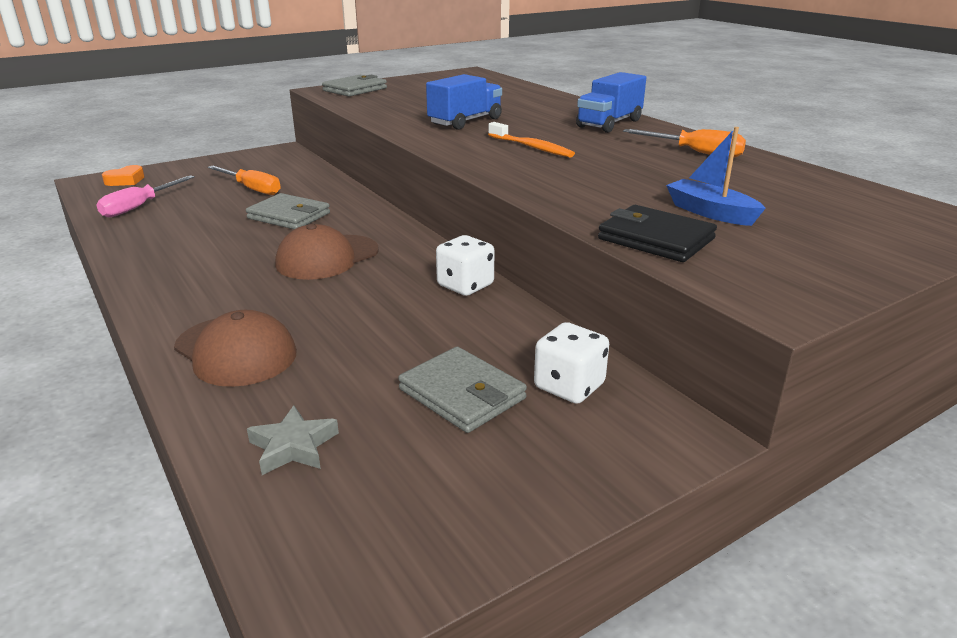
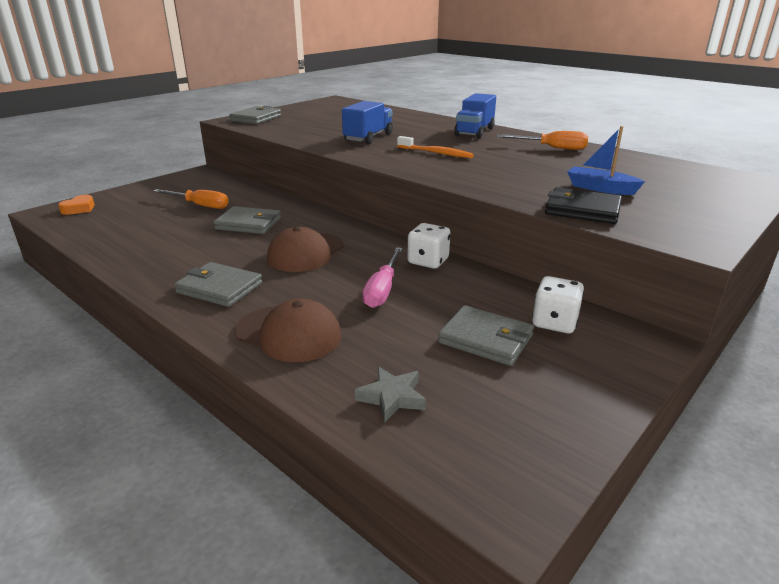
camera: 15 degrees left, 0 degrees up
pink screwdriver [97,175,195,217] -> pink screwdriver moved to [363,247,403,308]
none -> grey wallet [174,262,262,307]

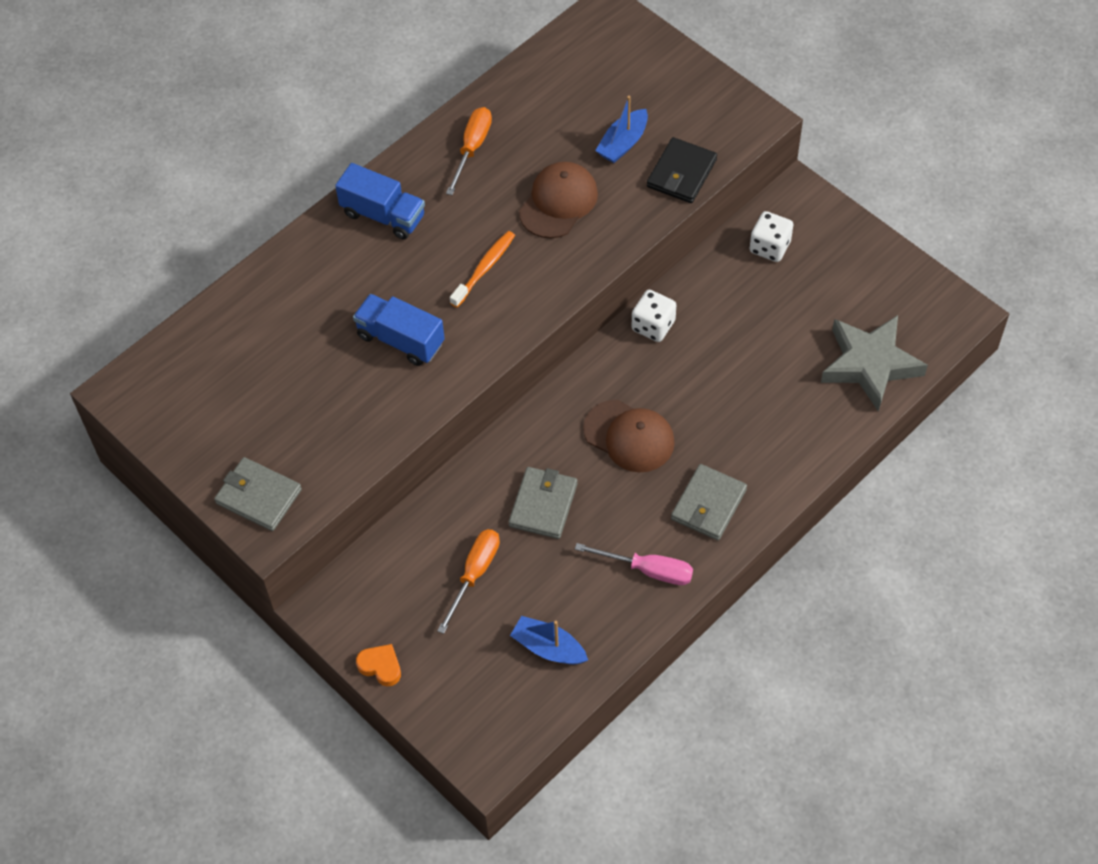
camera: 85 degrees left, 30 degrees up
orange heart [58,195,94,215] -> orange heart moved to [356,644,401,686]
brown cap [235,298,342,362] -> brown cap moved to [519,162,598,238]
grey star [355,366,426,423] -> grey star [821,315,928,412], size x2.08
pink screwdriver [363,247,403,308] -> pink screwdriver moved to [575,543,693,585]
grey wallet [438,305,534,366] -> none
none -> blue boat [510,616,588,665]

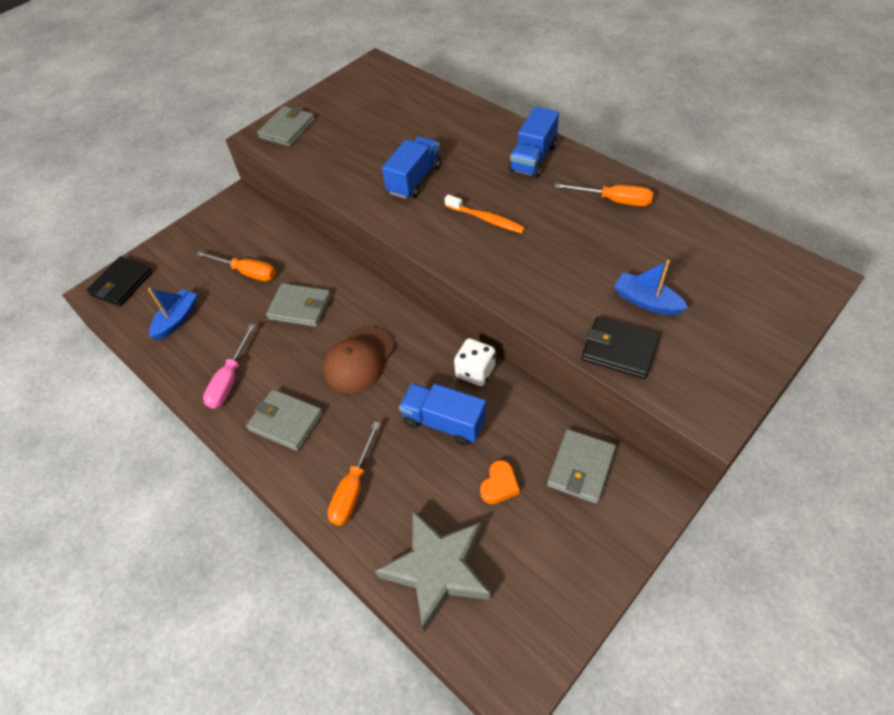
camera: 90 degrees right, 5 degrees down
orange heart [356,644,401,686] -> orange heart moved to [480,460,520,504]
brown cap [519,162,598,238] -> none
white dice [750,211,793,262] -> grey wallet [547,429,616,504]
none -> black wallet [87,256,153,306]
none -> orange screwdriver [328,421,380,526]
none -> blue truck [399,383,486,446]

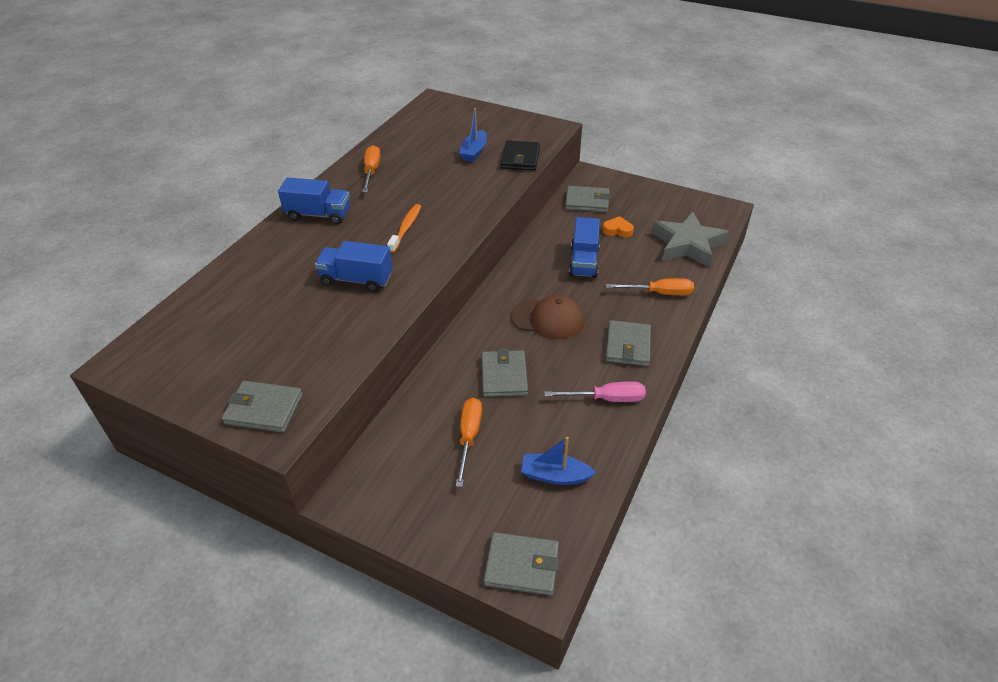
camera: 110 degrees left, 10 degrees down
black wallet [87,256,153,306] -> grey wallet [484,532,559,596]
white dice [454,338,495,386] -> none

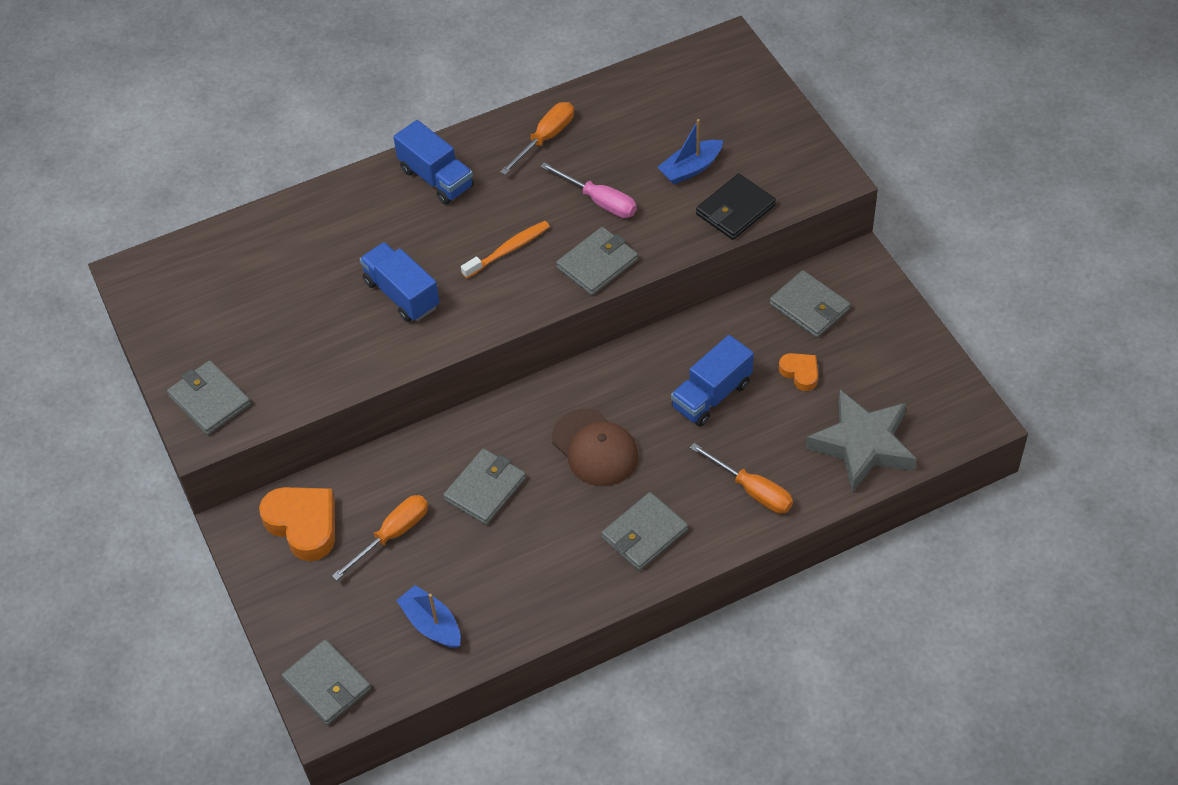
camera: 40 degrees right, 10 degrees up
pink screwdriver [544,382,646,402] -> pink screwdriver moved to [540,162,637,218]
none -> orange heart [259,487,335,561]
none -> grey wallet [556,227,638,295]

